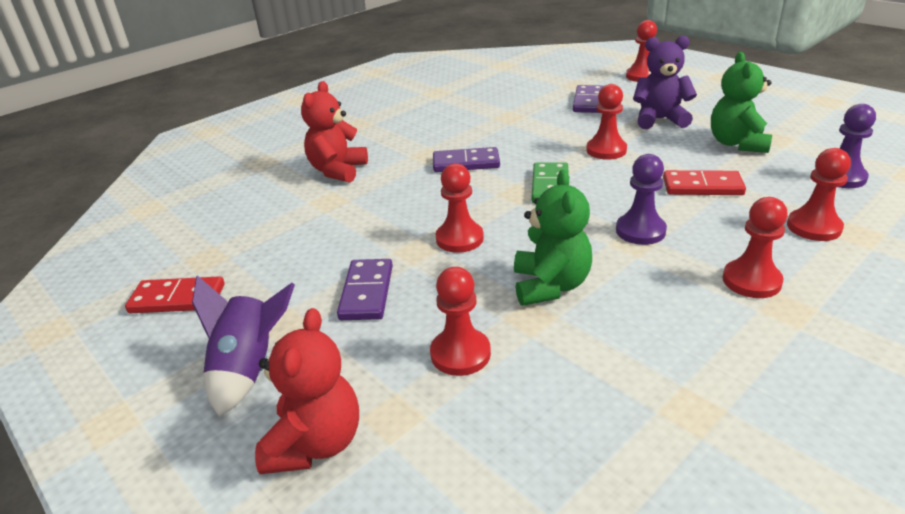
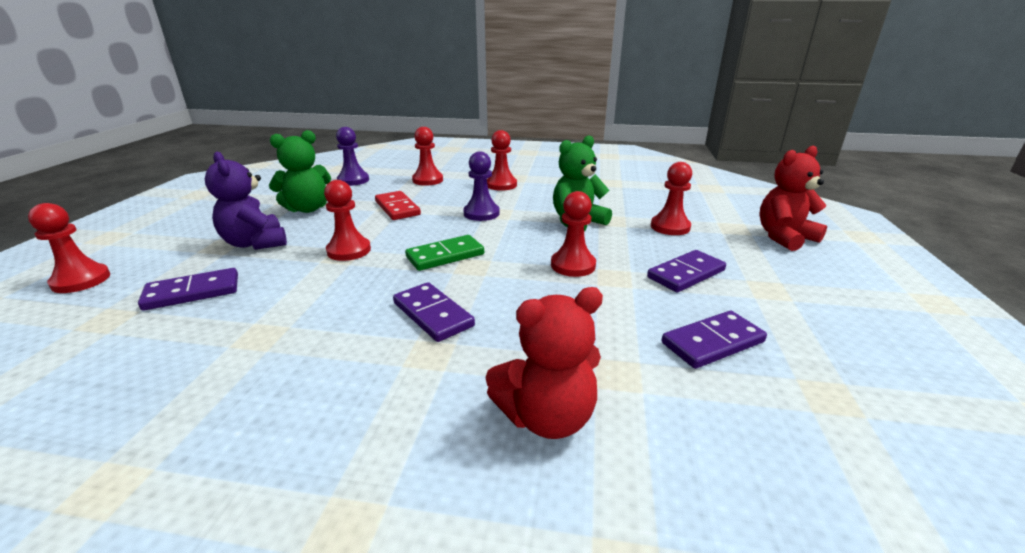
camera: 130 degrees left, 5 degrees down
red domino [125,276,224,313] -> none
purple rocket [192,275,295,416] -> none
none -> purple domino [662,311,767,369]

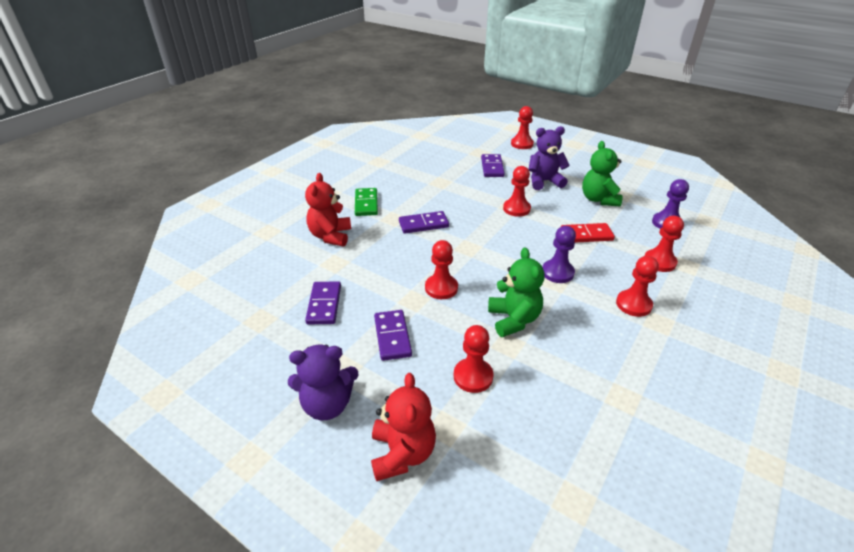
camera: 115 degrees right, 10 degrees up
green domino [405,235,484,271] -> green domino moved to [355,188,378,216]
none -> purple teddy bear [288,344,359,420]

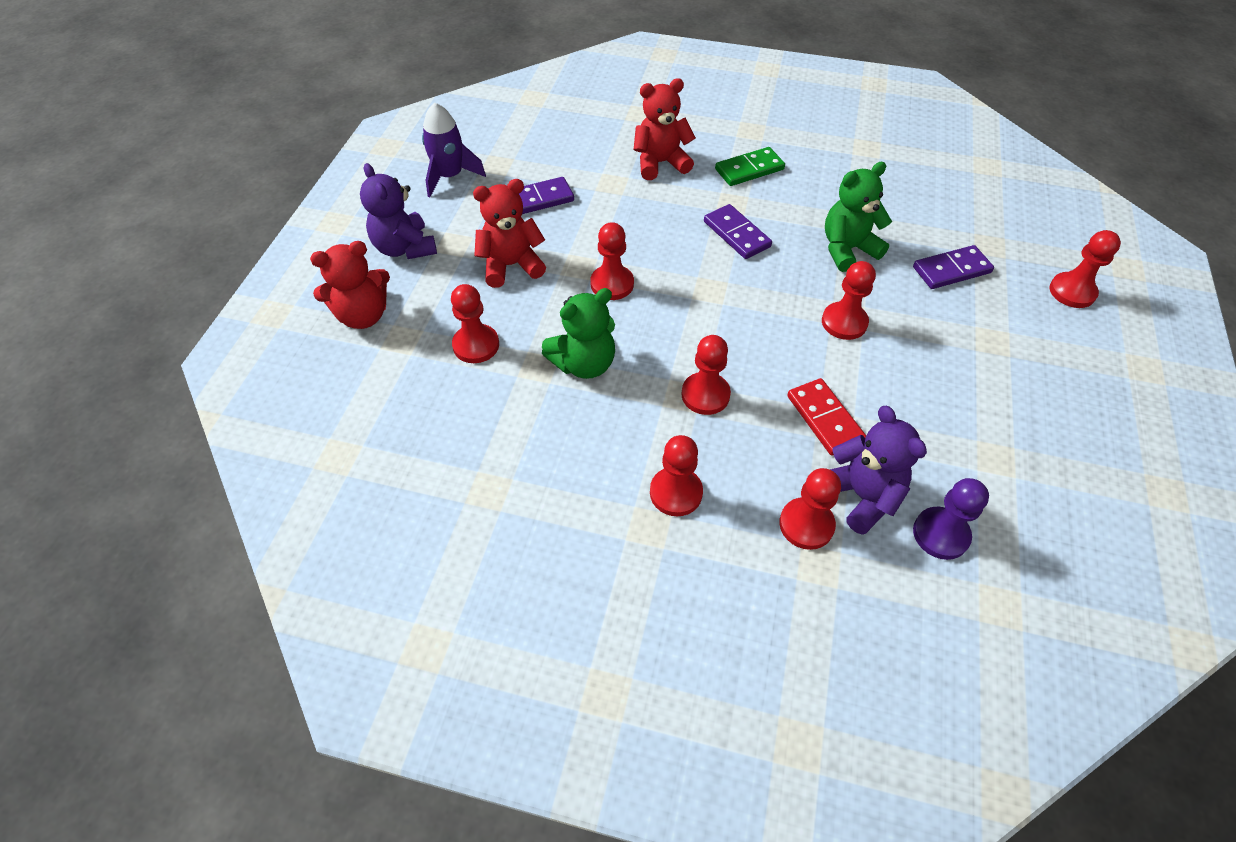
camera: 70 degrees right, 15 degrees up
purple domino [374,310,412,361] -> red teddy bear [473,179,546,288]
purple teddy bear [528,126,570,190] -> purple teddy bear moved to [830,406,927,535]
purple pawn [542,226,576,283] -> red pawn [681,335,731,415]
green teddy bear [582,141,623,206] -> green teddy bear moved to [825,162,892,272]
none -> purple rocket [422,102,486,197]

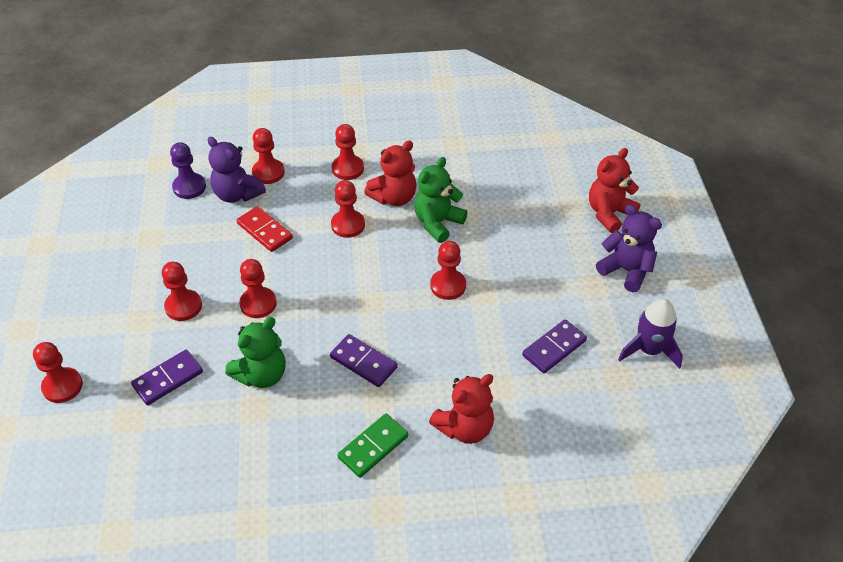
camera: 160 degrees right, 5 degrees down
red pawn [451,284,499,363] -> red pawn moved to [162,262,202,321]
red teddy bear [473,179,546,288] -> red teddy bear moved to [364,140,417,206]

